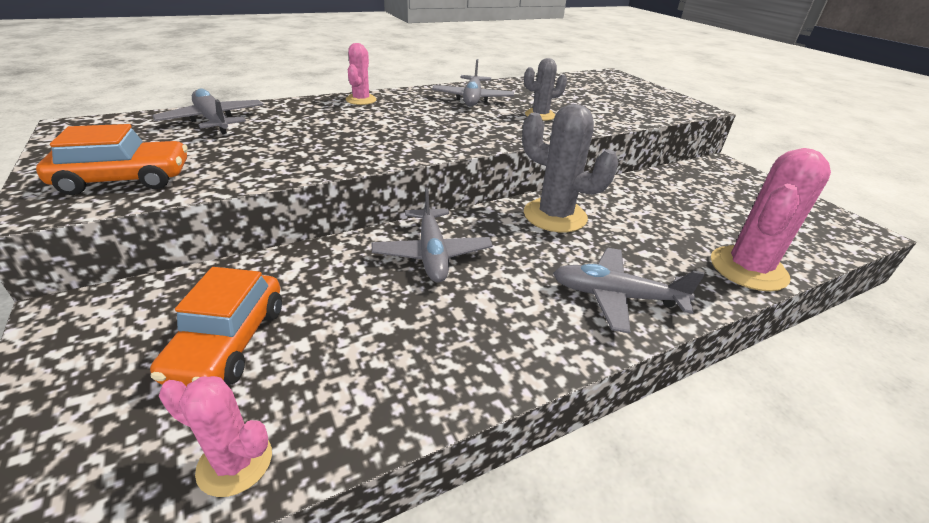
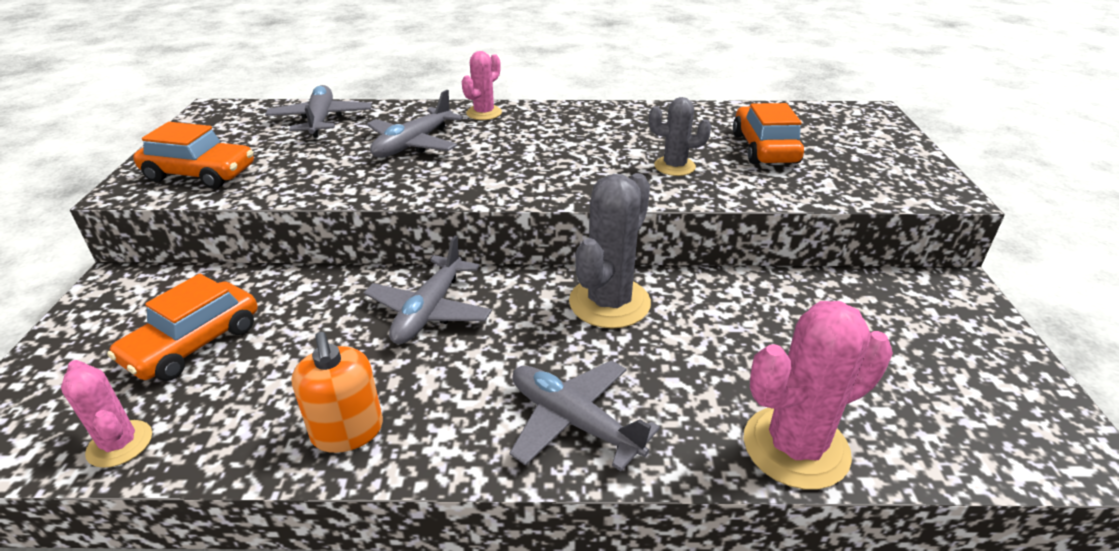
camera: 30 degrees right, 0 degrees up
grey plane [432,59,514,106] -> grey plane moved to [367,90,463,158]
grey cactus [522,104,619,232] -> grey cactus turned 60 degrees clockwise [569,173,651,328]
none -> orange soap dispenser [291,332,383,453]
none -> orange car [733,103,804,164]

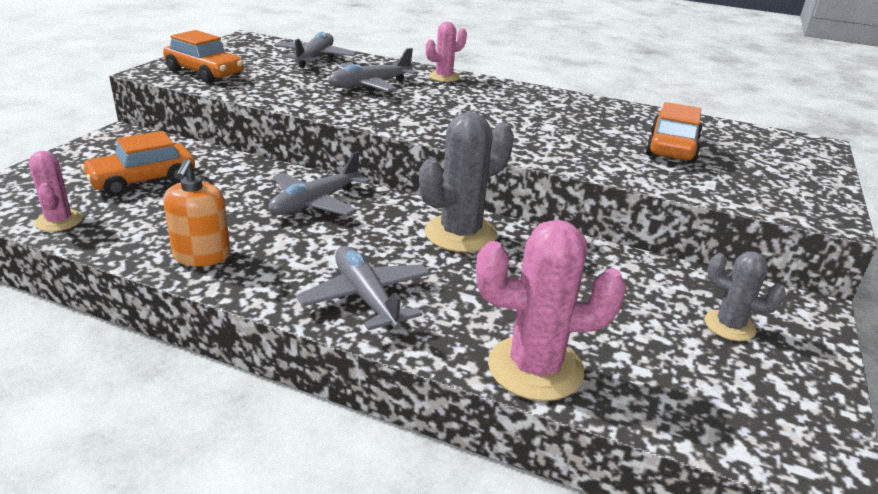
camera: 20 degrees right, 5 degrees down
grey cactus [649,97,711,176] -> grey cactus moved to [705,251,786,341]

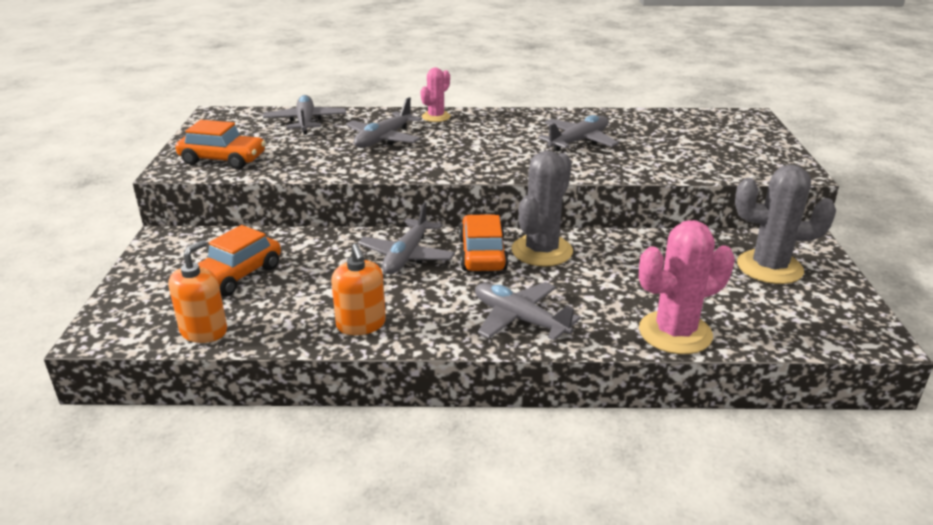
camera: 20 degrees left, 0 degrees up
pink cactus [29,151,83,232] -> orange soap dispenser [168,240,227,343]
orange car [646,102,703,164] -> orange car moved to [459,214,509,271]
grey cactus [705,251,786,341] -> grey cactus [735,165,836,284], size x1.74
none -> grey plane [538,115,619,151]

